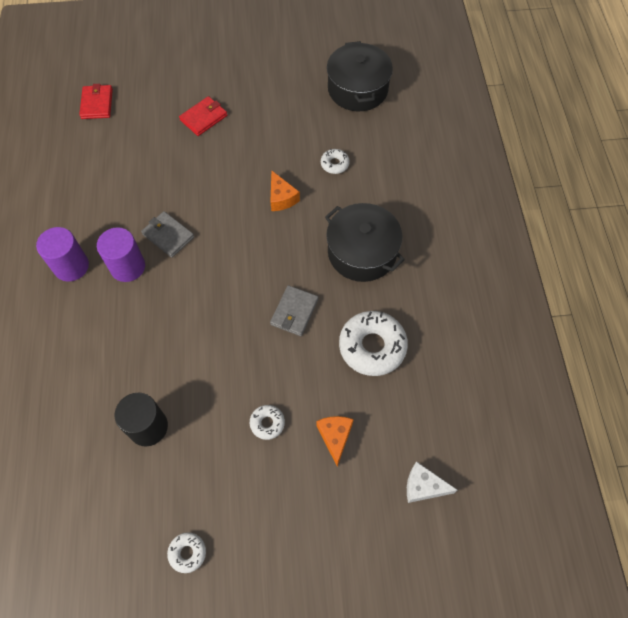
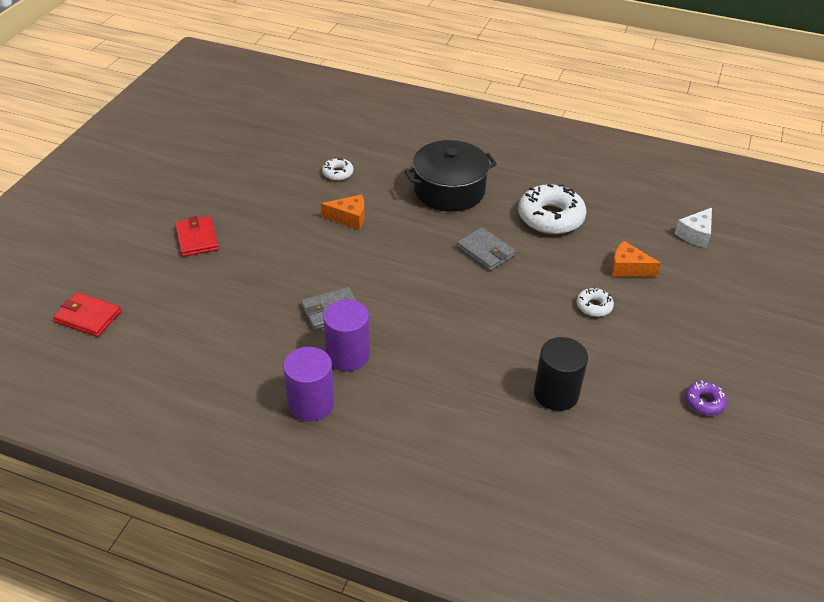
camera: 65 degrees left, 20 degrees down
white donut [167,532,206,573] -> purple donut [685,380,727,416]
black pot [327,41,393,111] -> none

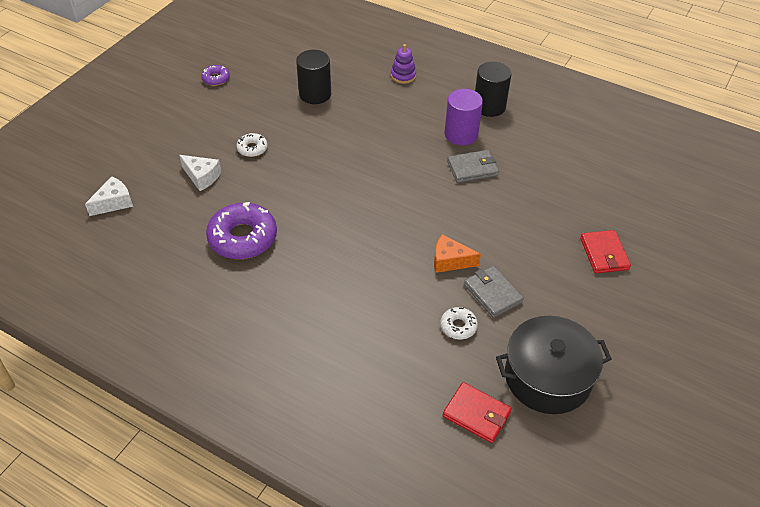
camera: 170 degrees left, 5 degrees up
red wallet [53,292,121,337] -> red wallet moved to [442,382,512,443]
purple cylinder [283,347,334,422] -> black cylinder [475,62,511,117]
black pot [405,140,497,212] -> black pot moved to [496,316,612,414]
grey wallet [457,227,516,271] -> grey wallet moved to [464,265,524,318]
white donut [518,184,586,234] -> purple donut [206,202,277,259]
orange cheese [611,241,661,277] -> white cheese [179,155,221,191]
none -> purple stacking toy [391,44,416,84]

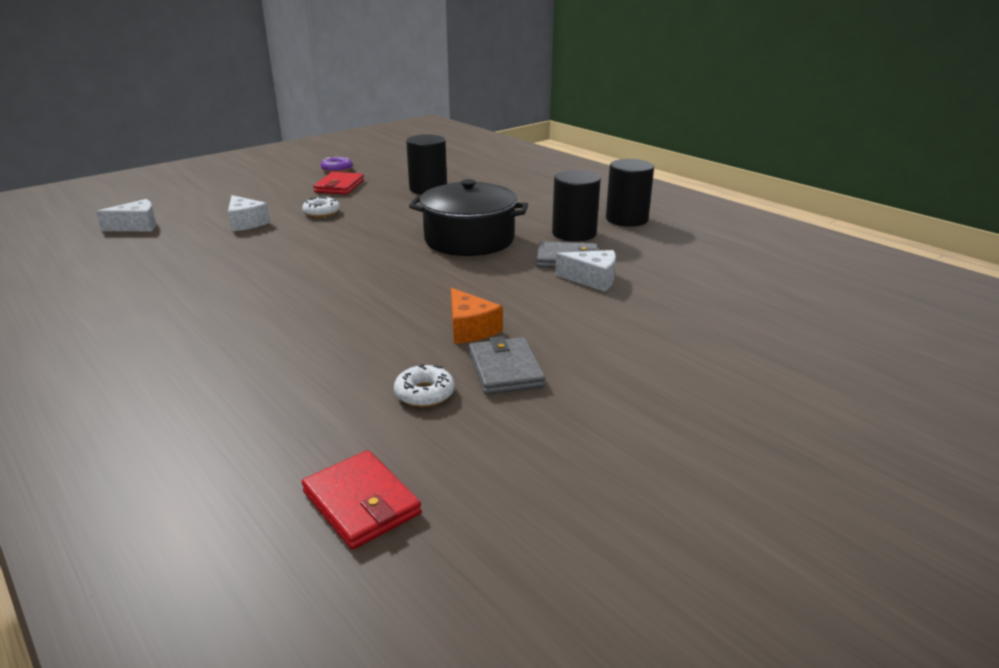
camera: 20 degrees right, 20 degrees down
purple donut [206,202,277,259] -> none
purple stacking toy [391,44,416,84] -> none
orange cheese [434,234,481,273] -> orange cheese turned 150 degrees counterclockwise [451,288,503,344]
purple cylinder [445,89,483,145] -> black cylinder [552,170,601,242]
black pot [496,316,612,414] -> black pot moved to [409,179,528,256]
red wallet [580,230,631,273] -> red wallet moved to [313,172,364,195]
none -> white cheese [555,250,616,292]

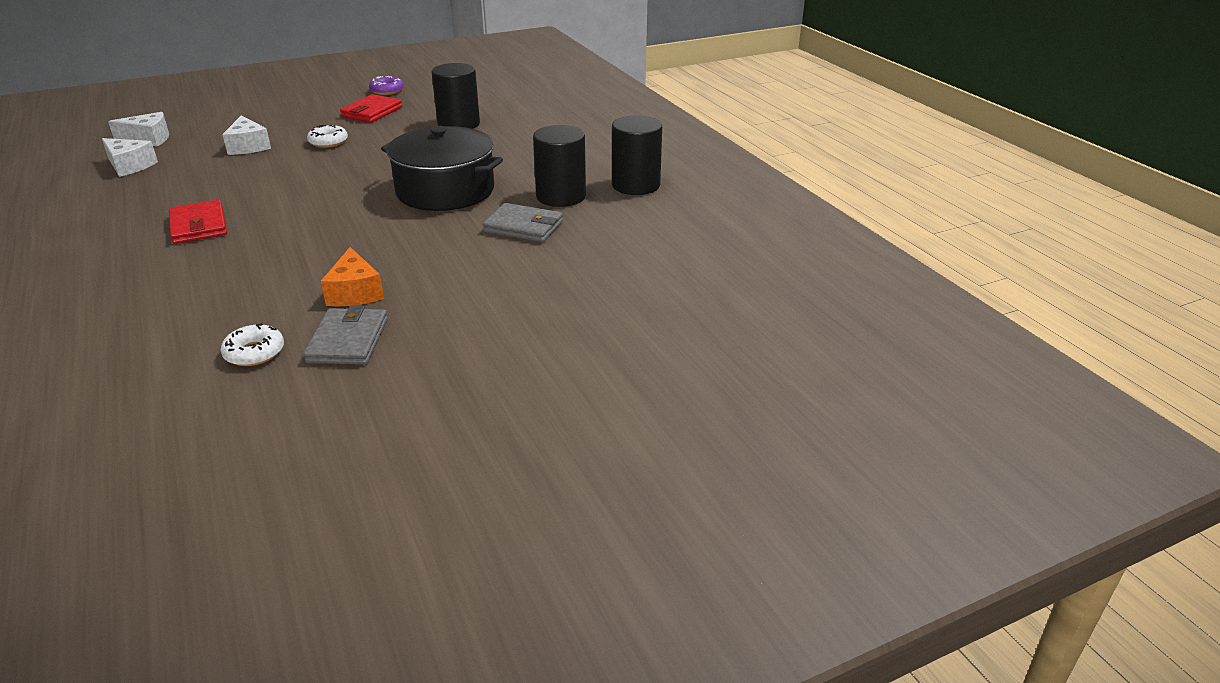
camera: 15 degrees right, 5 degrees up
red wallet [302,450,422,550] -> red wallet moved to [169,200,227,244]
white cheese [555,250,616,292] -> white cheese moved to [102,138,158,177]

